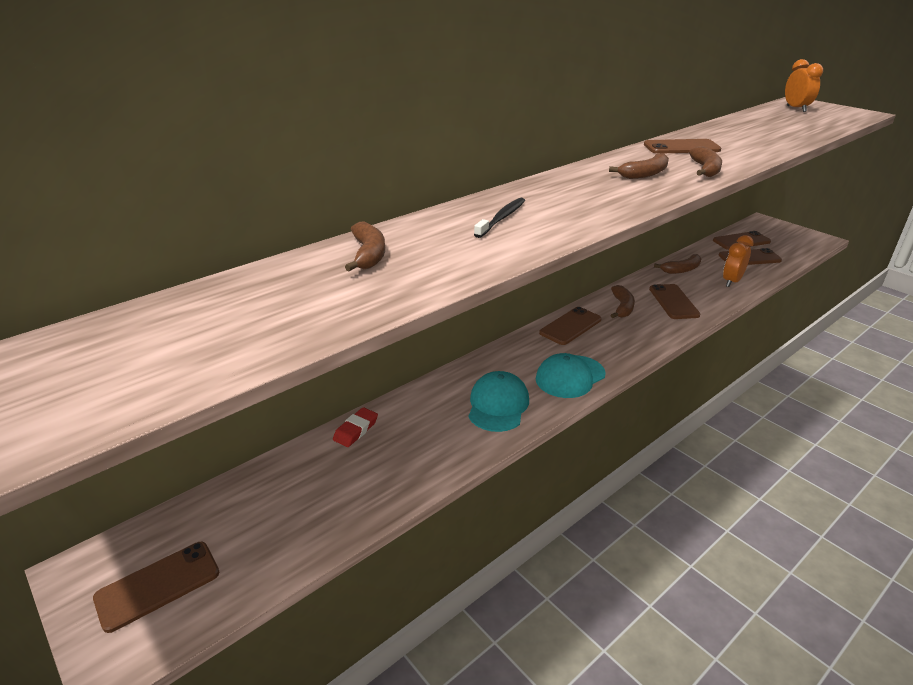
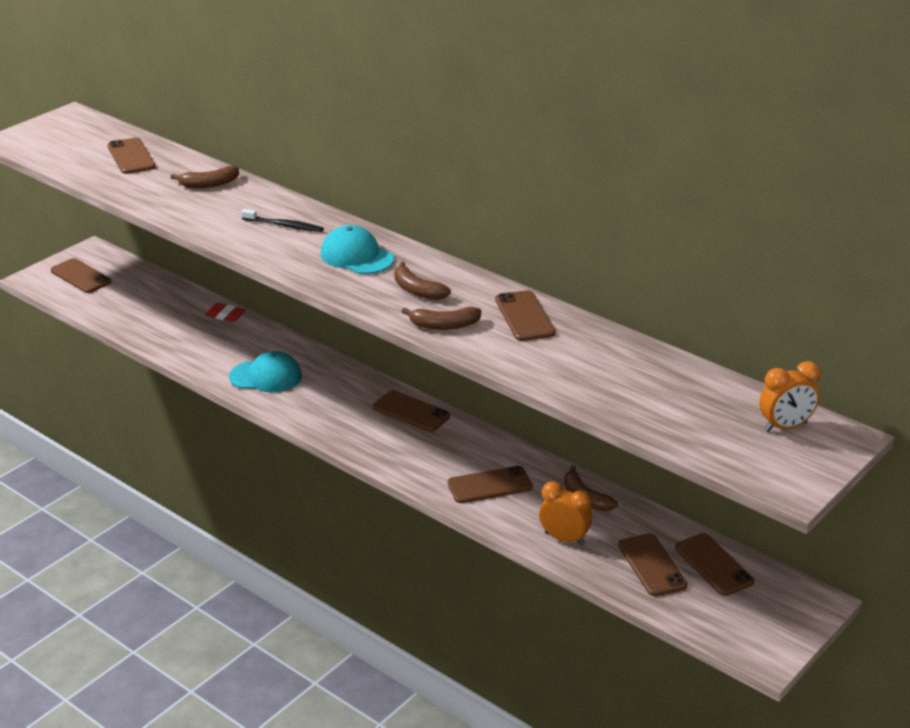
camera: 80 degrees right, 0 degrees up
turquoise cap [536,353,606,398] -> turquoise cap moved to [320,225,394,274]
brown banana [610,285,635,318] -> none
none -> brown phone [107,138,156,174]

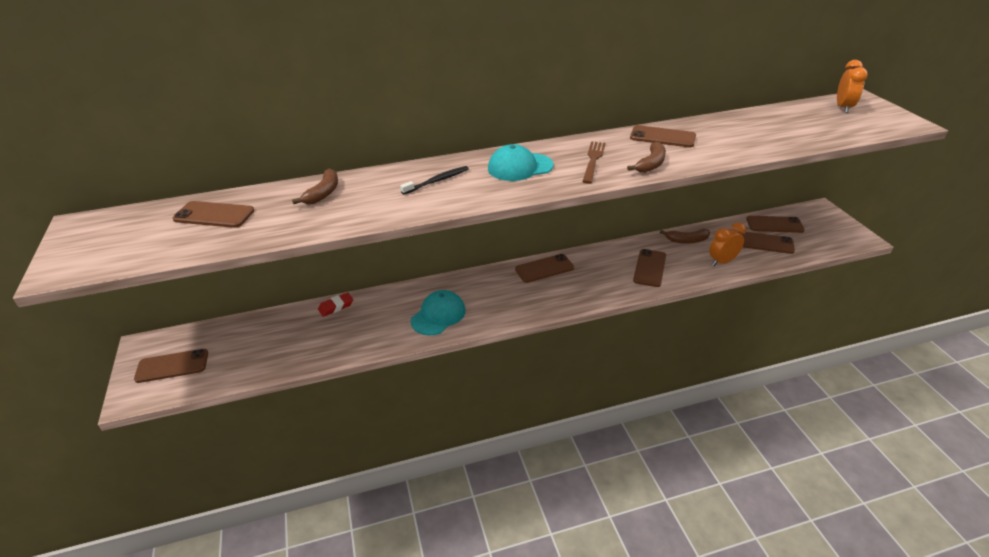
camera: 55 degrees left, 5 degrees up
brown banana [394,262,451,300] -> brown fork [582,141,606,184]

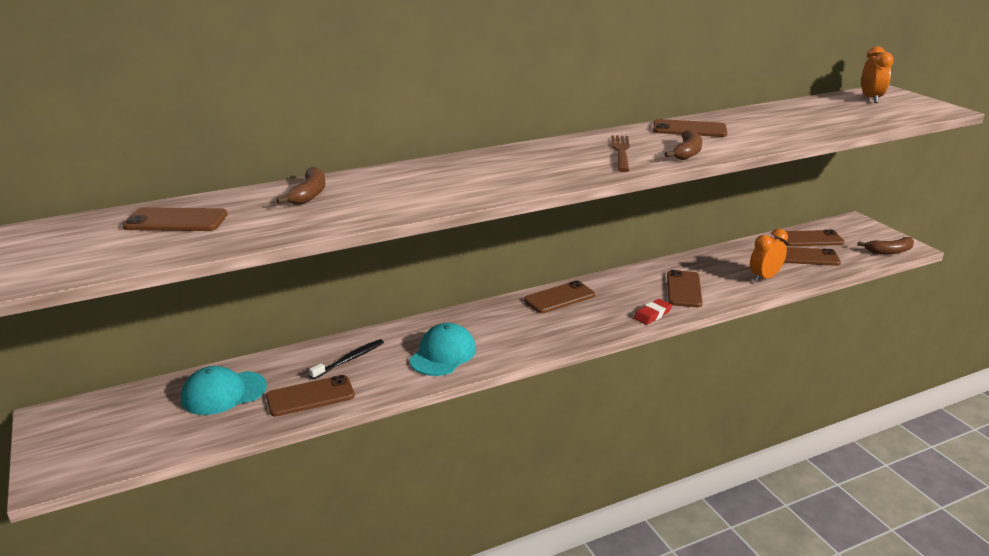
camera: 10 degrees left, 10 degrees down
brown phone [134,349,208,383] -> brown phone moved to [266,375,355,417]
red eraser [318,292,353,317] -> red eraser moved to [634,299,672,325]
black toothbrush [400,166,469,195] -> black toothbrush moved to [309,339,384,379]
turquoise cap [488,144,554,181] -> turquoise cap moved to [181,366,267,415]
brown banana [660,229,710,244] -> brown banana moved to [857,237,914,254]

